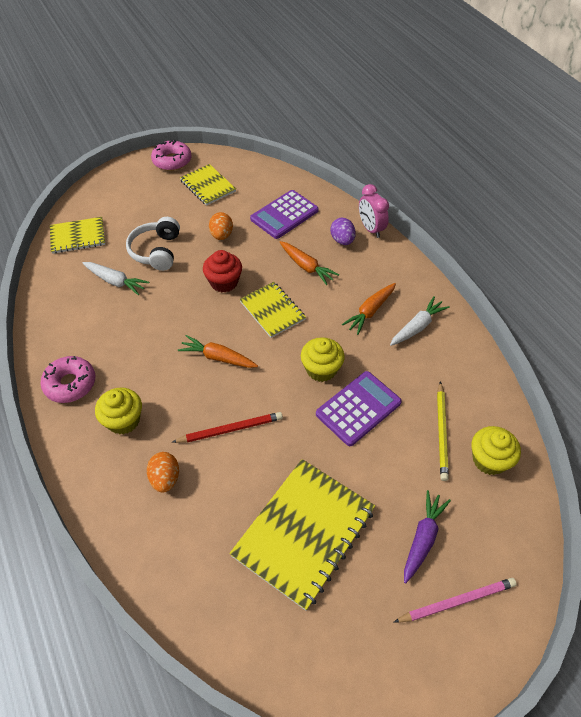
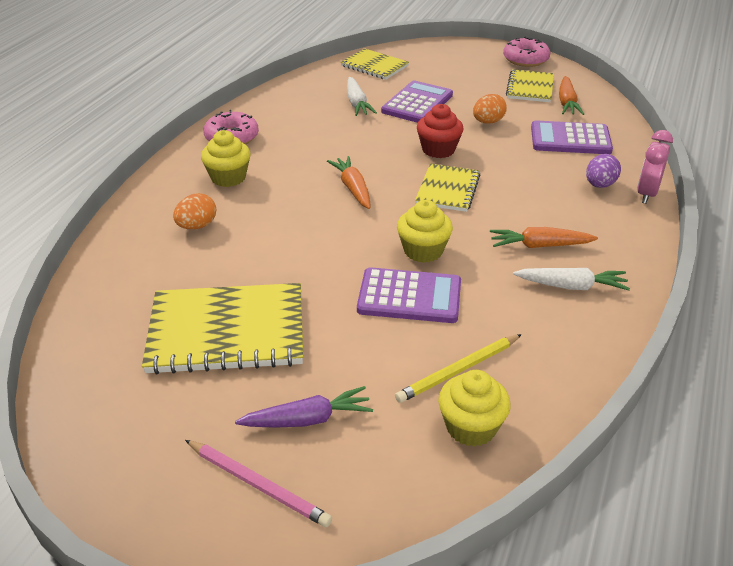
camera: 50 degrees right, 15 degrees down
white headphones [126,217,180,271] -> purple calculator [381,81,453,123]
red pencil [172,412,283,443] -> none
orange carrot [280,241,339,285] -> orange carrot moved to [559,76,584,115]

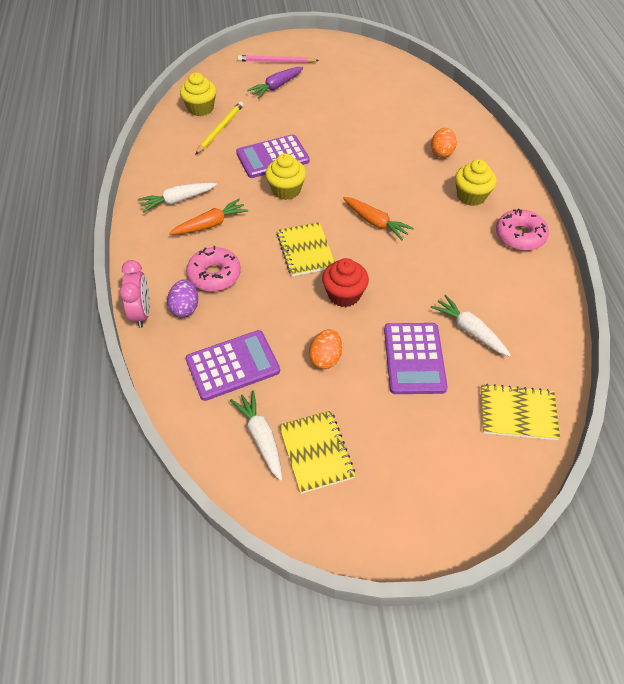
camera: 150 degrees right, 15 degrees up
yellow notebook [142,283,303,375] -> none
pink donut [503,37,551,67] -> pink donut moved to [186,246,241,292]
orange carrot [559,76,584,115] -> white carrot [230,390,282,481]

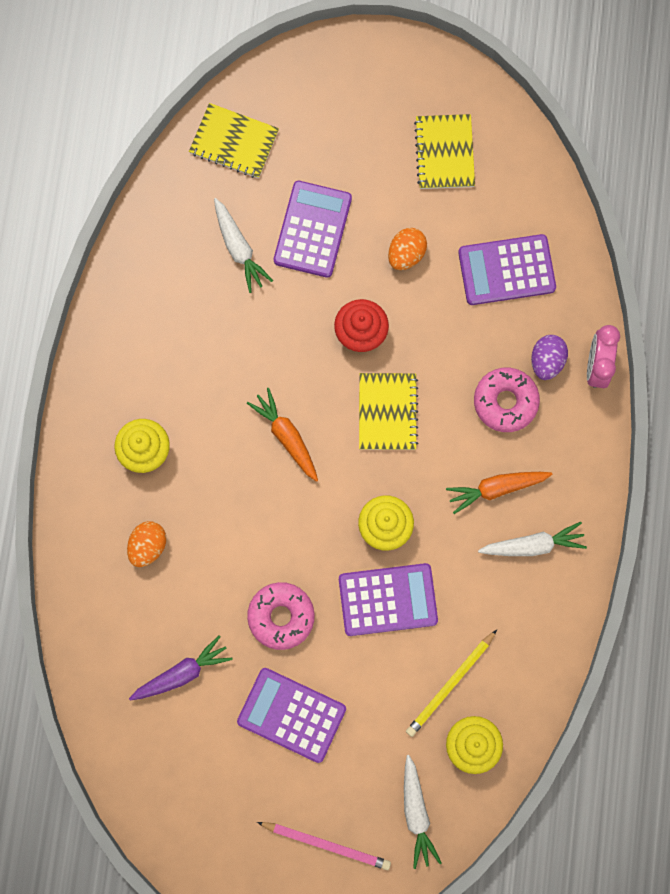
camera: 165 degrees left, 25 degrees up
white carrot [230,390,282,481] -> white carrot moved to [404,755,441,869]
purple carrot [247,67,303,98] -> purple carrot moved to [129,635,233,701]
pink donut [496,208,549,251] -> pink donut moved to [247,582,315,650]
none -> purple calculator [237,668,346,763]

